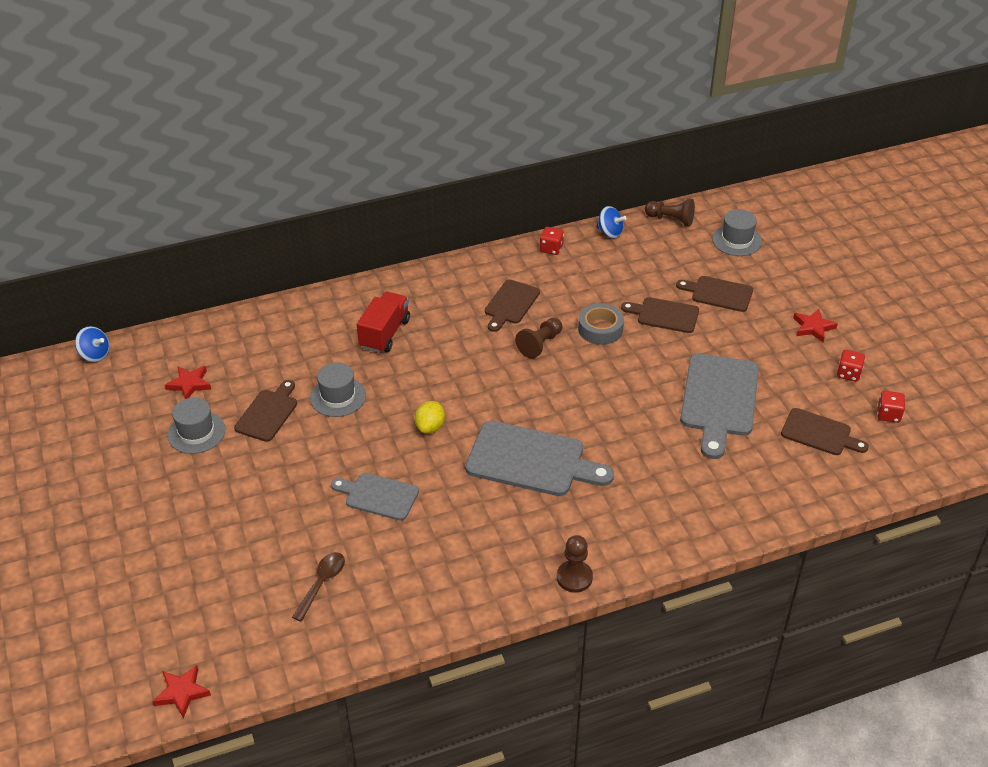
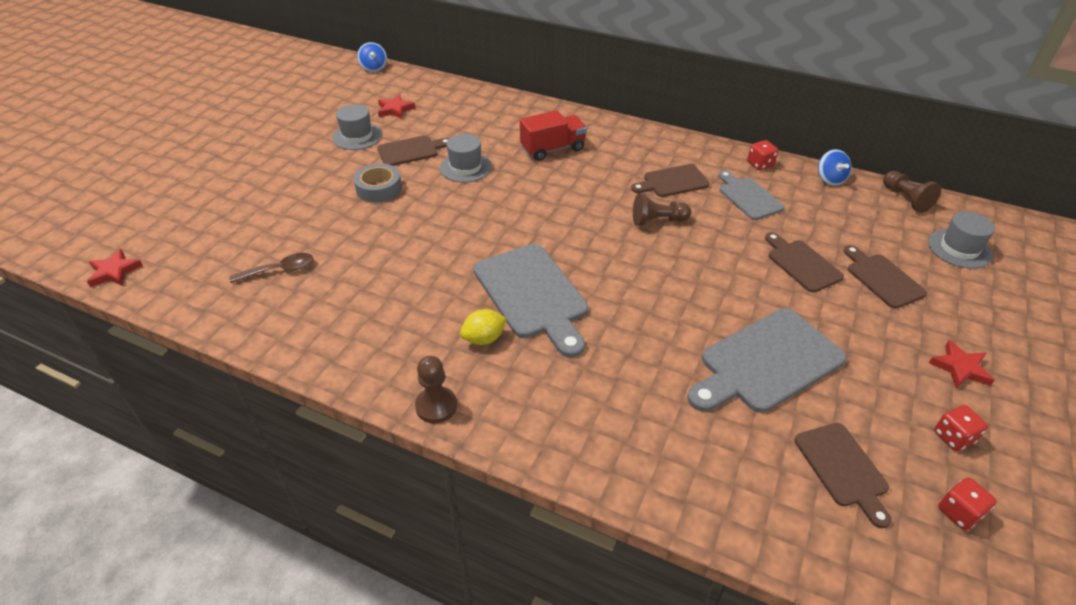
camera: 45 degrees right, 0 degrees up
grey cutting board [331,473,419,521] -> grey cutting board moved to [718,170,785,220]
yellow lemon [415,401,445,434] -> yellow lemon moved to [460,309,507,345]
grey tape [578,303,624,345] -> grey tape moved to [353,163,402,203]

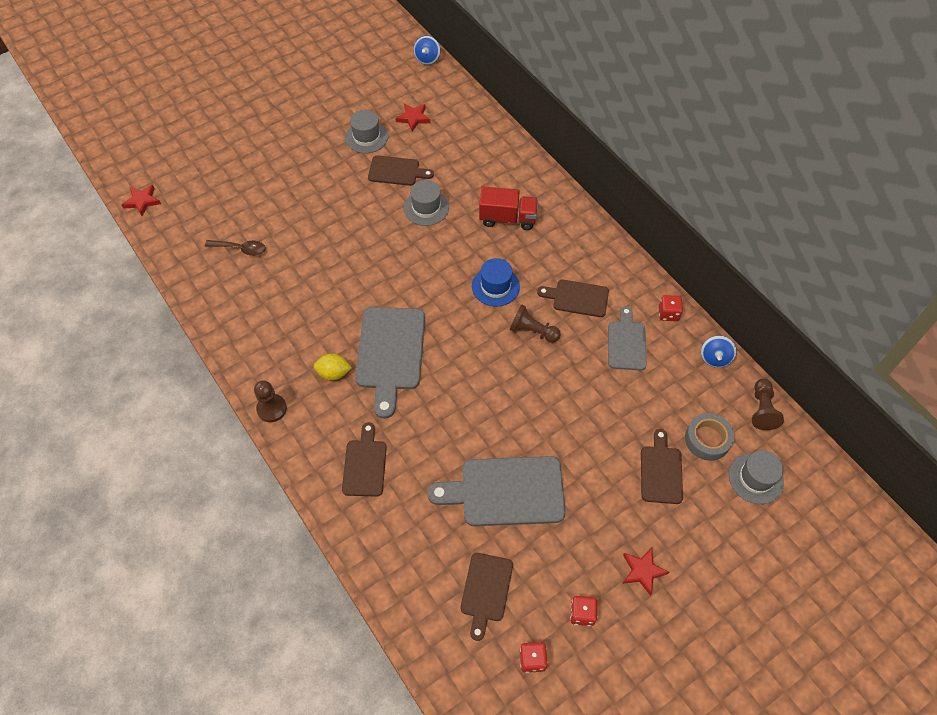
camera: 30 degrees right, 15 degrees up
grey tape [353,163,402,203] -> grey tape moved to [685,413,734,461]
brown cutting board [765,232,844,293] -> brown cutting board moved to [342,422,387,497]
none -> blue hat [472,258,520,307]

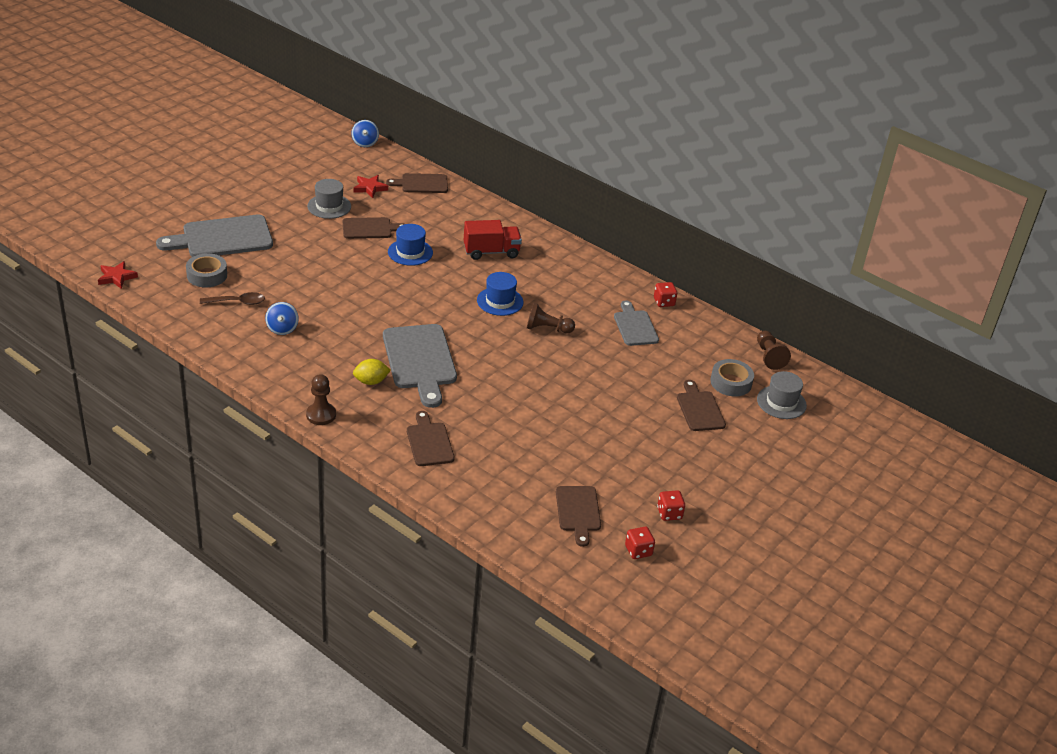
camera: 20 degrees left, 20 degrees down
grey hat [404,180,449,226] -> blue hat [388,224,433,266]
grey cutting board [427,456,566,526] -> grey cutting board moved to [156,215,273,257]
brown cutting board [537,280,609,317] -> brown cutting board moved to [386,173,448,193]
red star [622,548,669,596] -> none
blue spinning top [701,335,737,368] -> blue spinning top moved to [265,302,299,335]
none -> grey tape [186,253,227,287]

